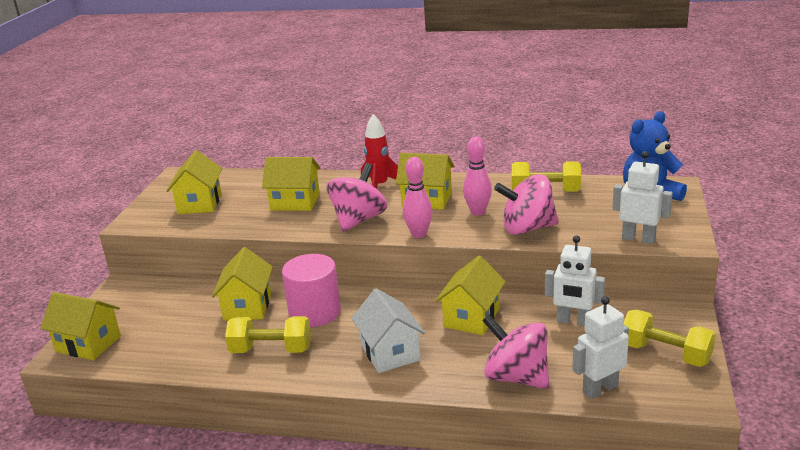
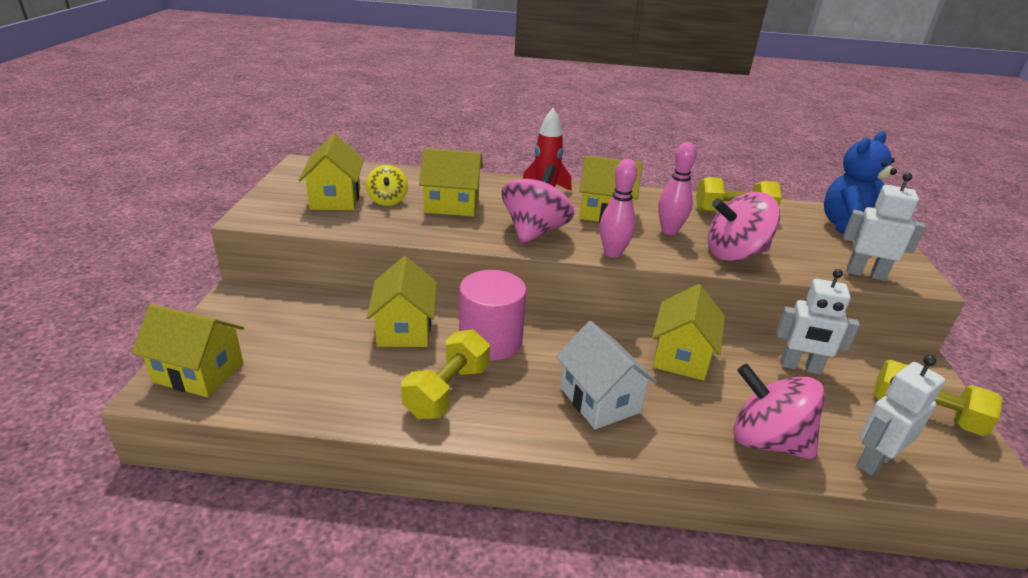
camera: 10 degrees left, 5 degrees up
yellow dumbbell [225,316,311,353] -> yellow dumbbell turned 60 degrees counterclockwise [401,329,490,419]
none -> yellow spinning top [366,165,408,206]

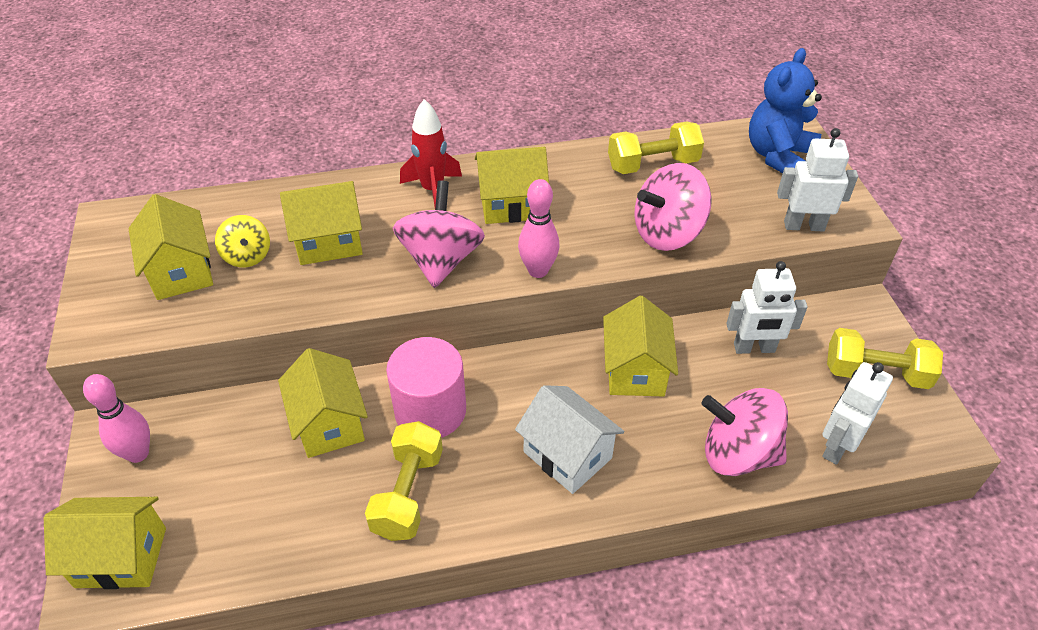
camera: 15 degrees left, 15 degrees up
pink bowling pin [658,142,697,235] -> pink bowling pin moved to [83,374,150,463]

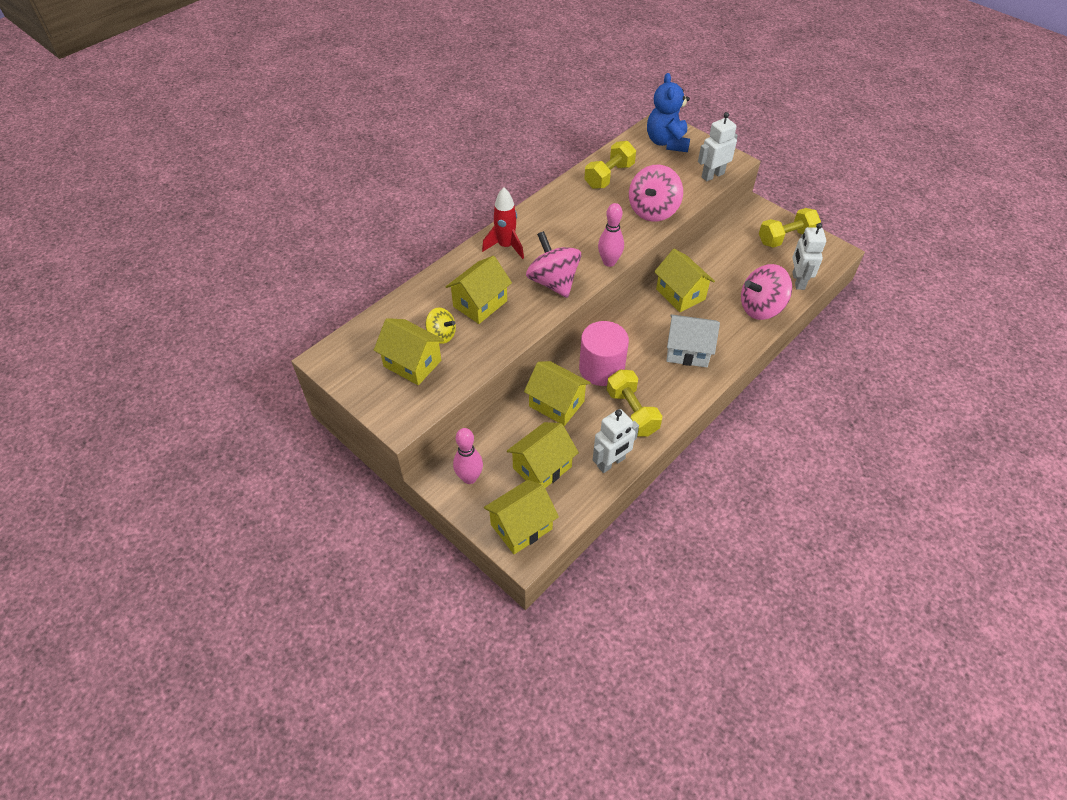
camera: 35 degrees left, 5 degrees up
yellow house [475,147,549,224] -> yellow house moved to [507,422,579,488]
white robot [726,261,808,354] -> white robot moved to [593,409,639,473]

